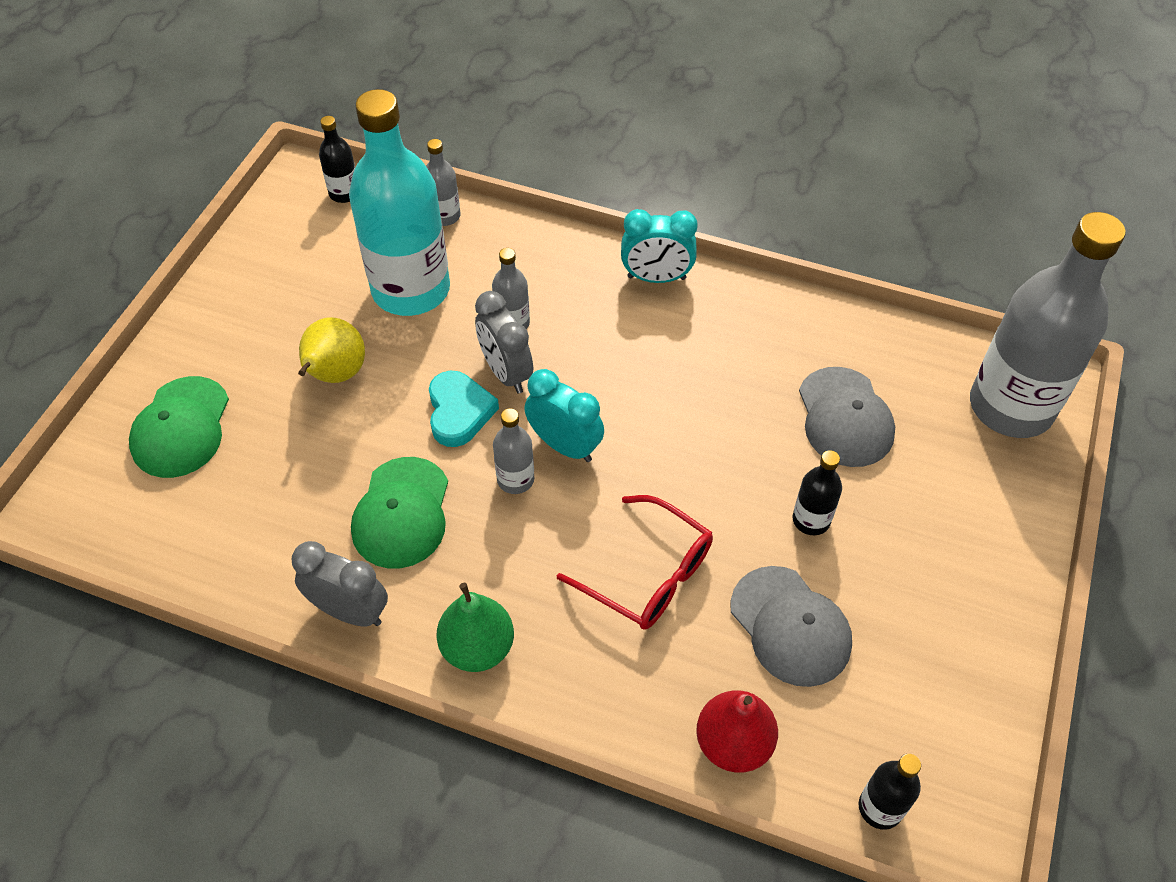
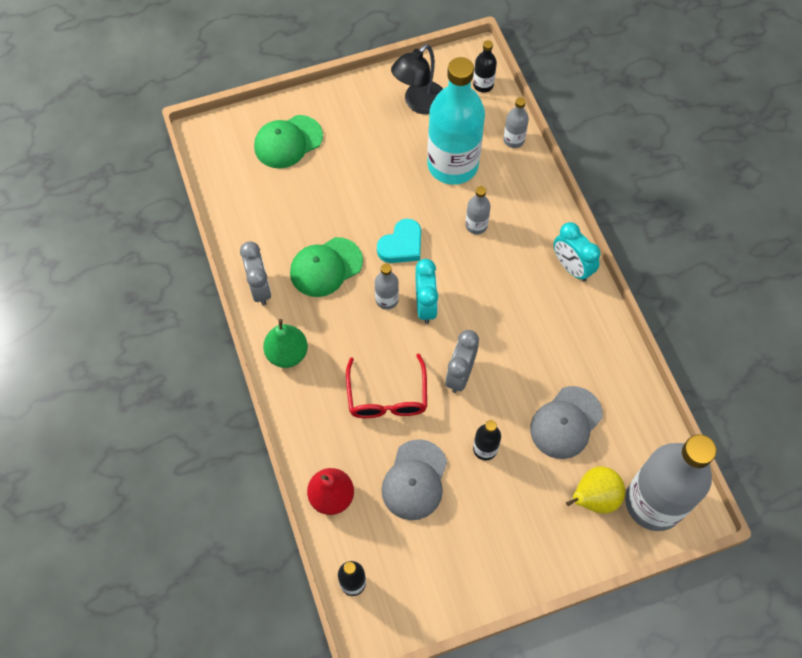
camera: 50 degrees right, 10 degrees up
yellow pear [298,317,365,383] -> yellow pear moved to [566,466,625,514]
grey clock [475,291,533,394] -> grey clock moved to [445,330,479,393]
none -> black lamp [391,44,443,114]

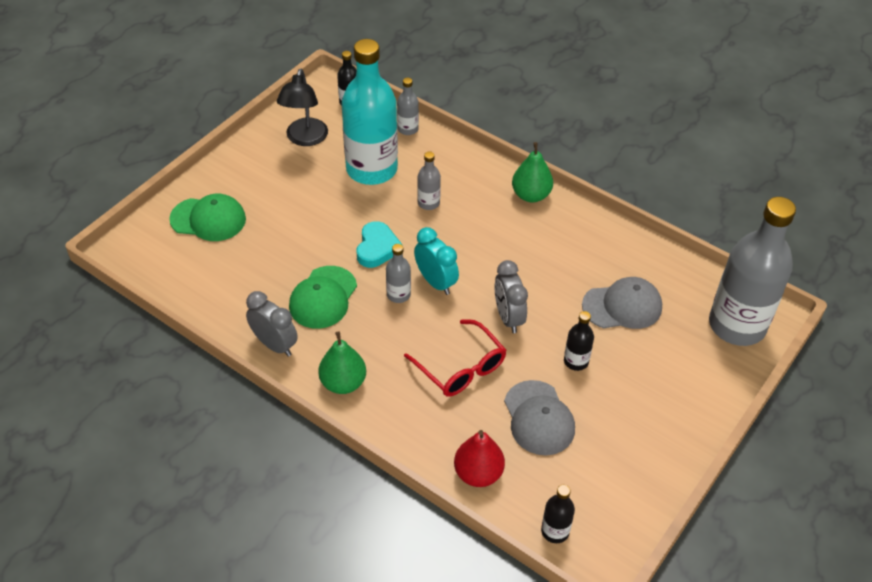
camera: 35 degrees left, 15 degrees down
green cap [254,115,323,168] -> green cap turned 105 degrees counterclockwise [169,193,246,241]
grey cap [530,386,603,459] -> grey cap turned 105 degrees counterclockwise [582,277,662,329]
turquoise clock [554,222,600,281] -> green pear [512,142,553,203]
yellow pear [566,466,625,514] -> none

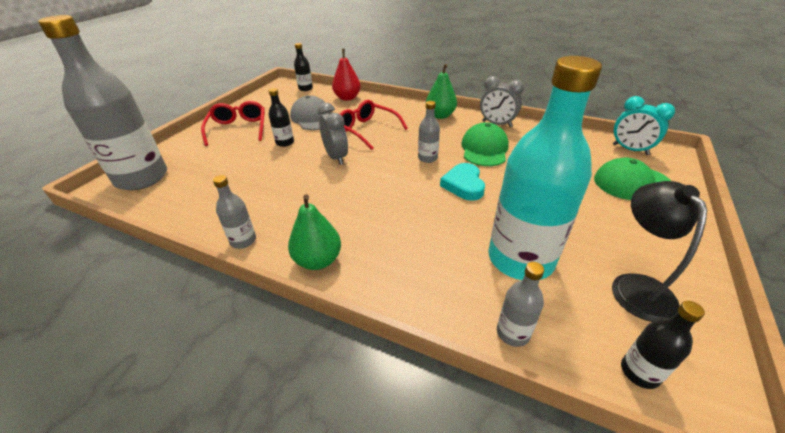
camera: 170 degrees right, 10 degrees down
turquoise clock [414,227,459,295] -> turquoise clock moved to [613,96,675,155]
grey bottle [417,151,441,210] -> grey bottle moved to [213,175,256,249]
grey cap [582,277,662,329] -> none
none -> red glasses [201,101,265,146]

